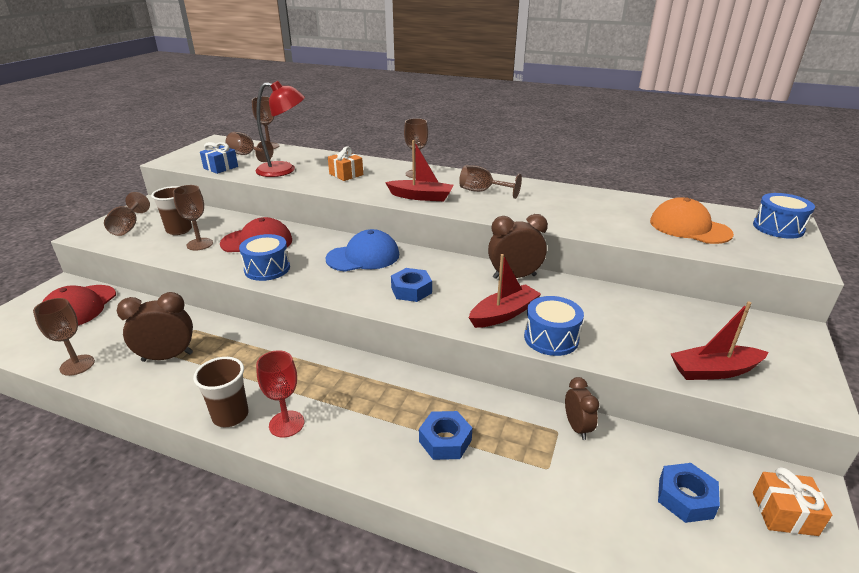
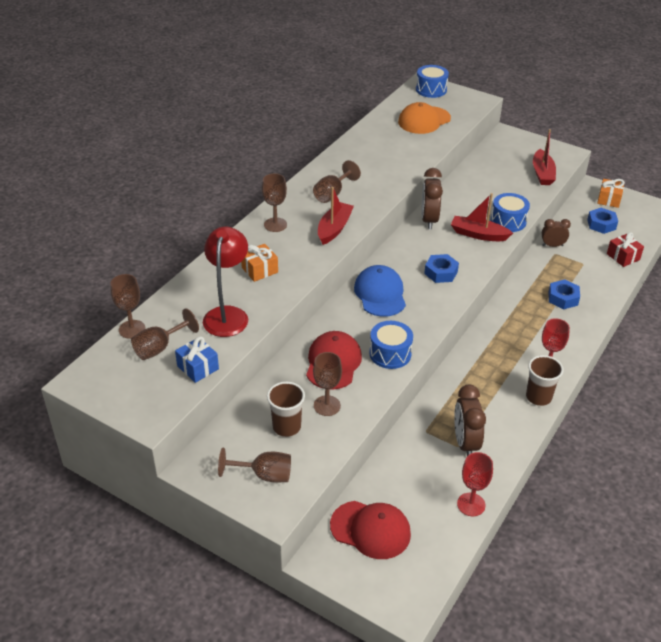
camera: 80 degrees left, 10 degrees up
brown goblet [33,298,95,376] -> red goblet [457,452,493,516]
red boat [469,254,541,328] -> red boat turned 45 degrees counterclockwise [451,193,513,241]
none -> red gift [607,232,644,267]

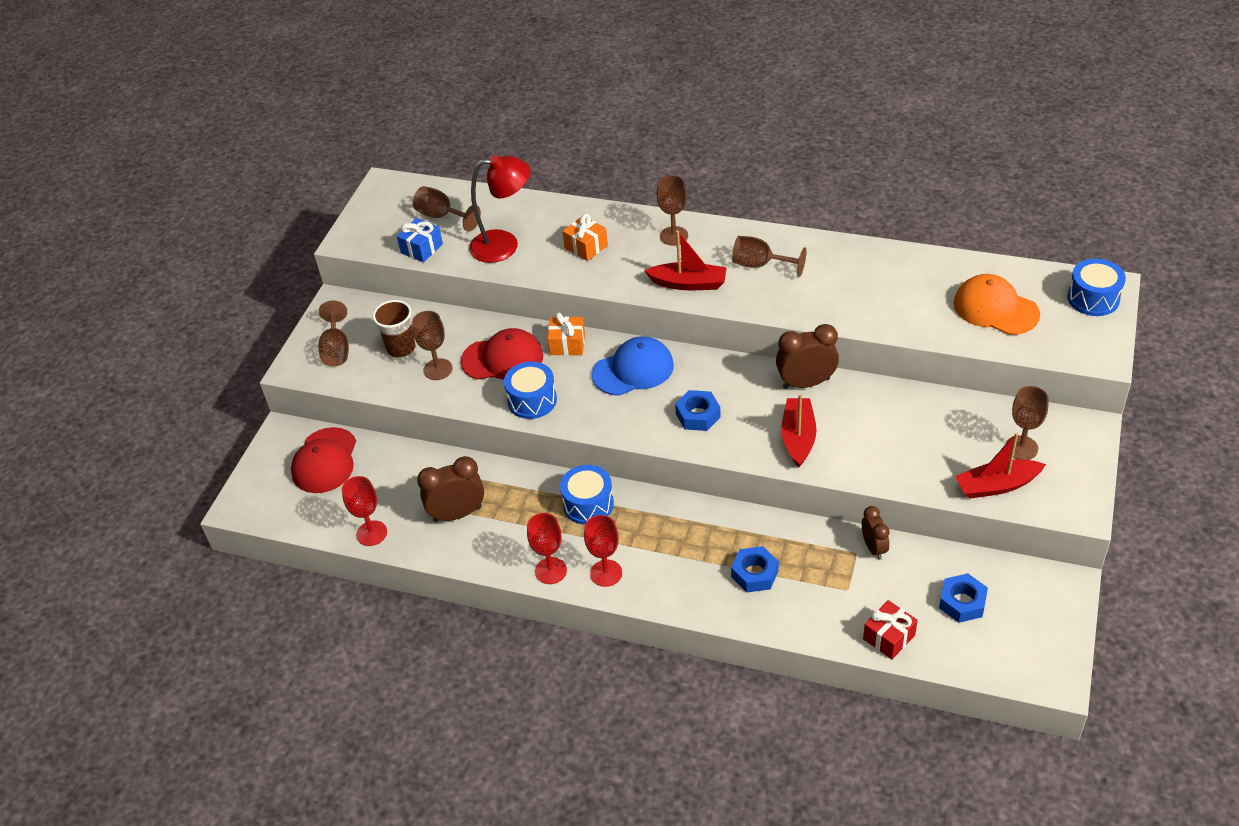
camera: 80 degrees right, 5 degrees up
brown goblet [110,274,146,339] -> brown goblet moved to [1006,386,1049,460]
blue drum [491,193,530,232] -> blue drum moved to [560,465,614,525]
brown cup [526,355,564,406] -> red goblet [527,513,567,584]
orange gift [597,179,625,208] -> orange gift moved to [547,312,585,356]

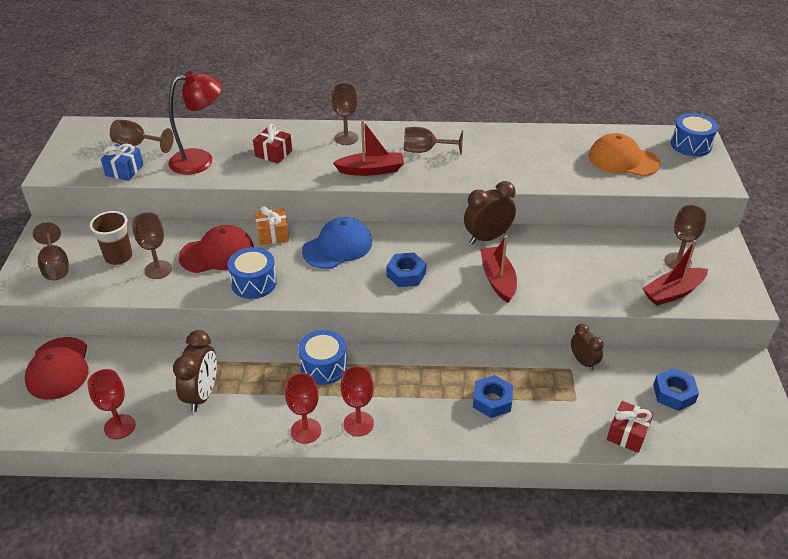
camera: 20 degrees left, 5 degrees down
brown clock [417,456,484,522] -> brown clock turned 135 degrees clockwise [173,330,217,412]
orange gift [562,214,608,261] -> red gift [253,124,292,164]

